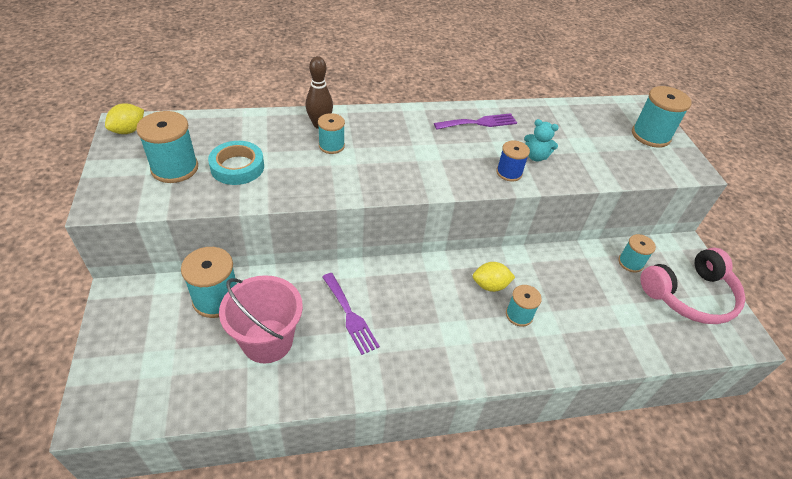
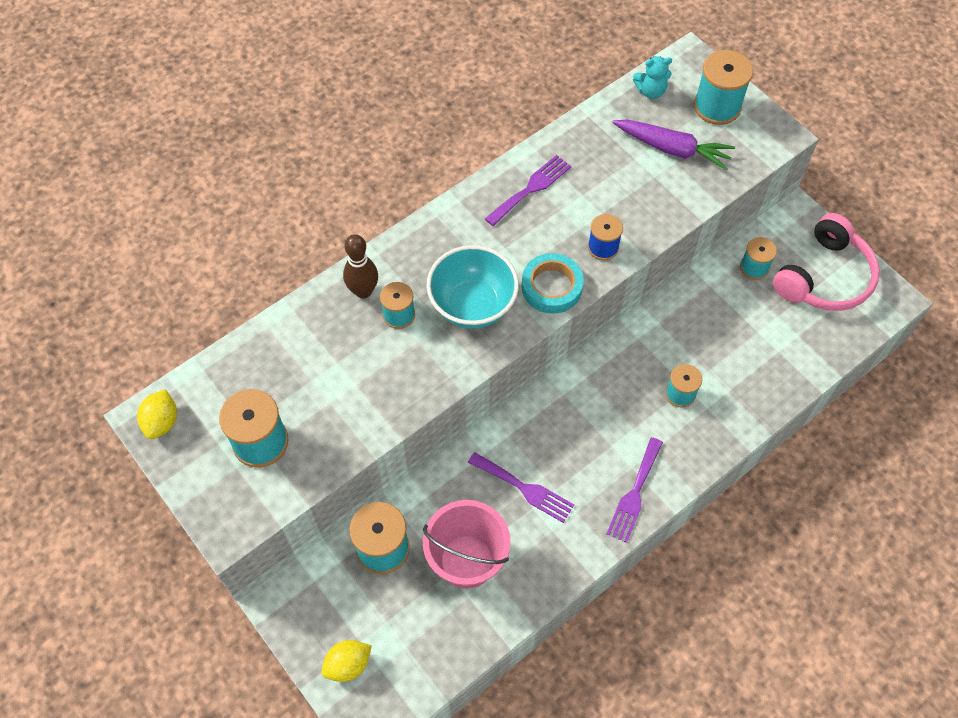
camera: 25 degrees left, 15 degrees up
turquoise tape [208,141,264,185] -> turquoise tape moved to [522,253,584,314]
yellow lemon [473,262,515,292] -> yellow lemon moved to [321,640,372,682]
turquoise teddy bear [524,119,559,162] -> turquoise teddy bear moved to [633,56,672,99]
none -> turquoise bowl [426,245,519,329]
none -> purple fork [607,437,663,543]
none -> purple carrot [612,119,735,170]

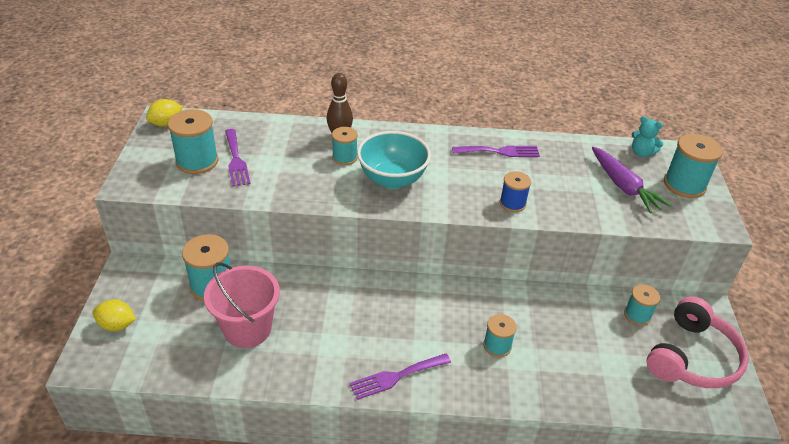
camera: 40 degrees right, 20 degrees down
purple fork [468,452,574,523] -> purple fork moved to [225,129,251,187]
turquoise tape [522,253,584,314] -> none
pink headphones [773,213,880,311] -> pink headphones turned 45 degrees counterclockwise [647,296,749,388]

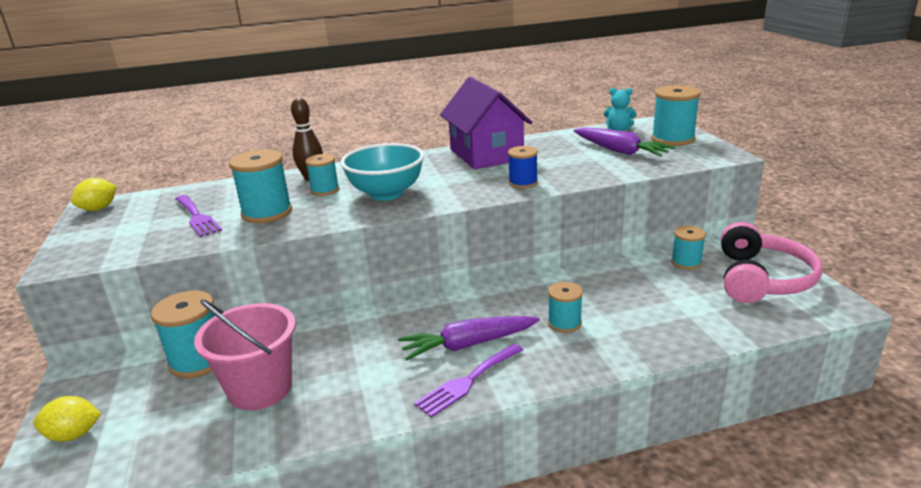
camera: 15 degrees left, 15 degrees down
turquoise spool [168,109,219,174] -> turquoise spool moved to [229,150,292,223]
purple fork [452,146,540,157] -> purple house [440,77,533,169]
none -> purple carrot [398,316,540,360]

